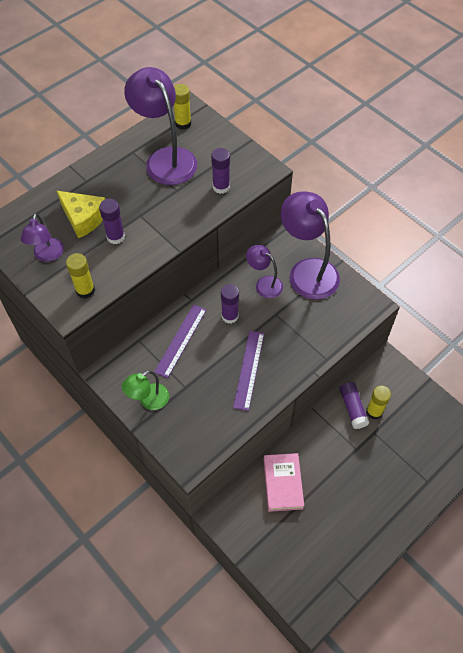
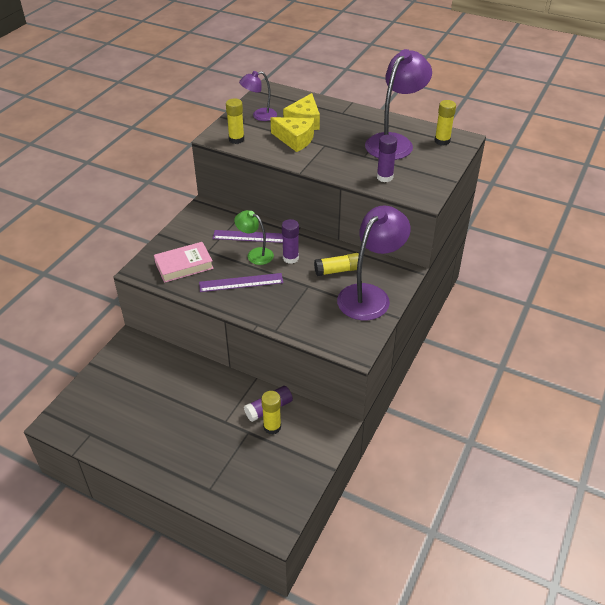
camera: 70 degrees right, 15 degrees down
purple glue stick [99,199,125,244] -> yellow cheese [271,117,314,152]
green lamp [122,371,169,410] -> green lamp moved to [234,210,274,265]
purple lamp [246,245,283,298] -> yellow glue stick [314,253,359,276]
pink book [264,453,304,512] -> pink book moved to [154,242,214,283]

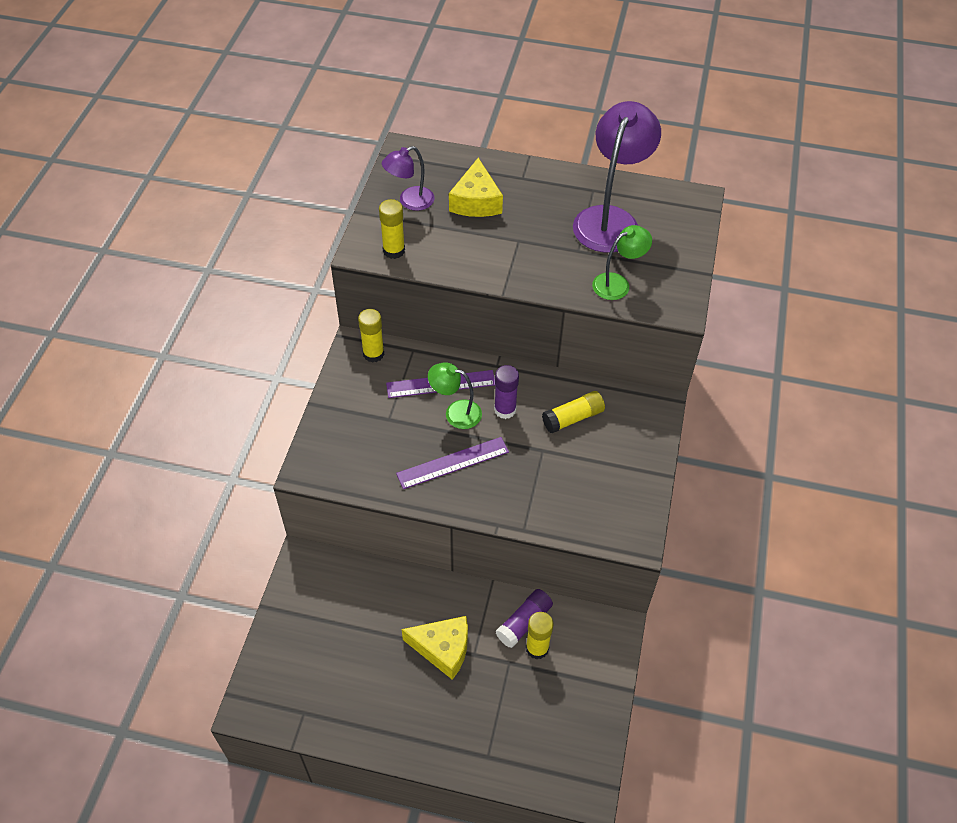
camera: 15 degrees left, 10 degrees up
pink book [154,242,214,283] -> none
yellow cheese [271,117,314,152] -> yellow cheese moved to [402,616,468,680]
purple lamp [337,206,411,320] -> none
purple glue stick [377,135,397,182] -> green lamp [592,225,652,300]
yellow glue stick [435,100,456,145] -> yellow glue stick moved to [358,309,384,363]

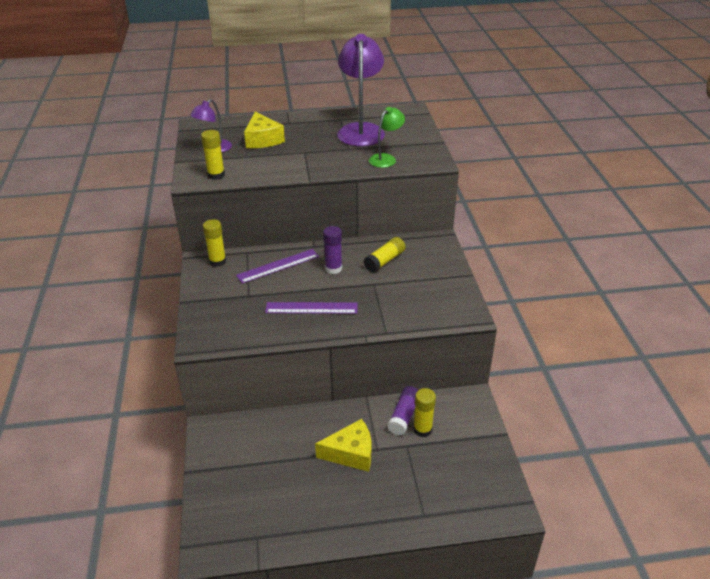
camera: 20 degrees left, 15 degrees down
purple ruler [396,437,509,489] -> purple ruler turned 45 degrees clockwise [265,302,358,314]
green lamp [428,362,482,429] -> none

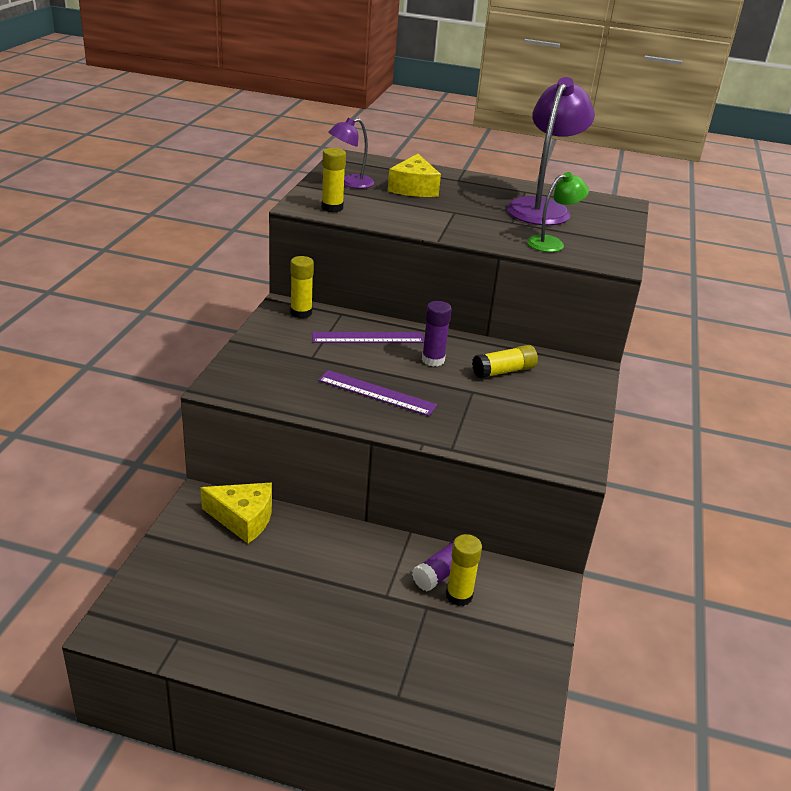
camera: 20 degrees right, 5 degrees down
yellow cheese [315,419,372,472] -> yellow cheese moved to [200,483,272,544]

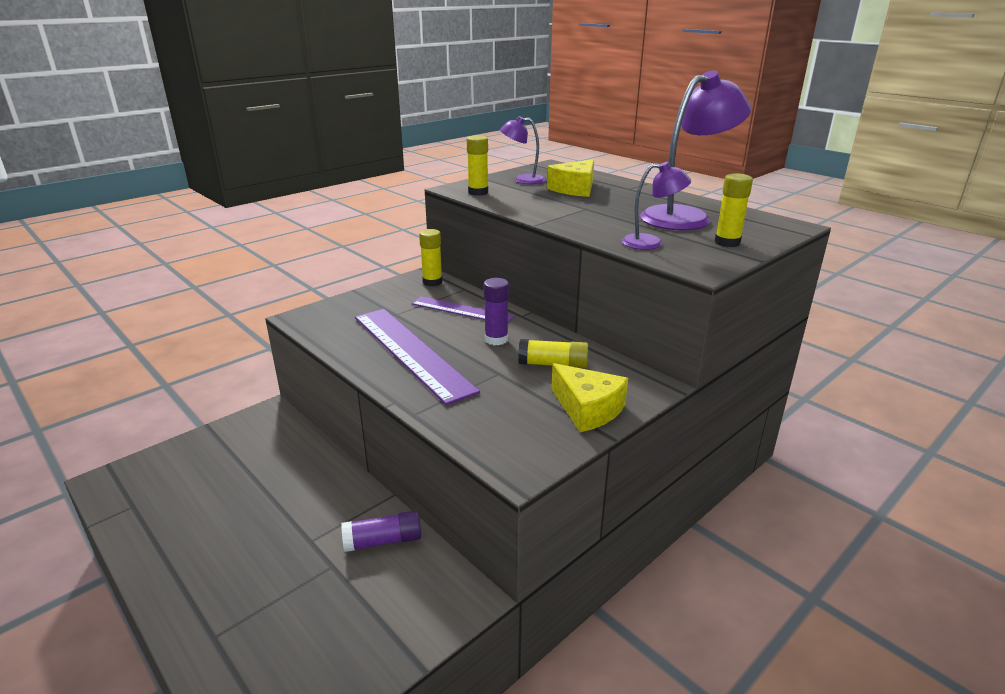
camera: 35 degrees right, 5 degrees down
yellow cheese [200,483,272,544] -> yellow cheese moved to [551,363,628,432]
purple ruler [318,370,437,416] -> purple ruler [355,309,480,405], size x1.69
yellow glue stick [446,534,482,606] -> yellow glue stick moved to [714,173,753,247]
green lamp [527,172,589,252] -> purple lamp [622,162,691,250]

